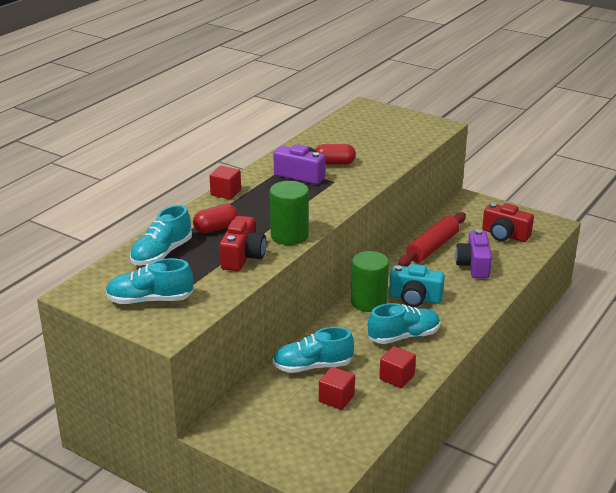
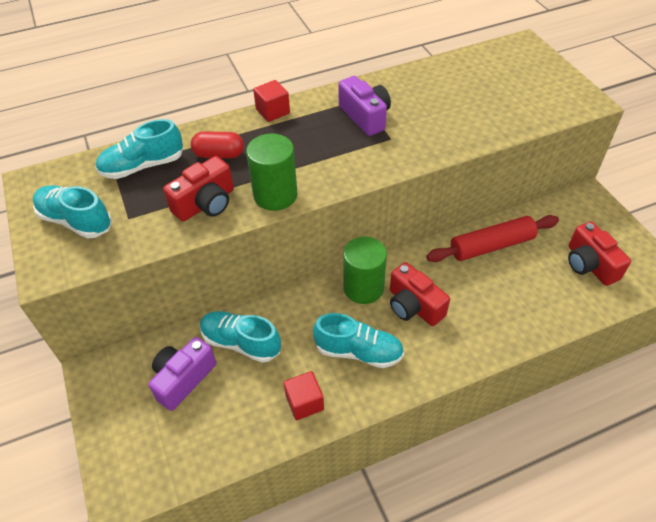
camera: 35 degrees right, 20 degrees up
red capsule [315,144,356,165] -> none
red cube [319,367,355,410] -> none
turquoise camera [389,264,445,307] -> red camera [390,262,450,326]
purple camera [455,230,492,279] -> purple camera moved to [148,337,216,411]

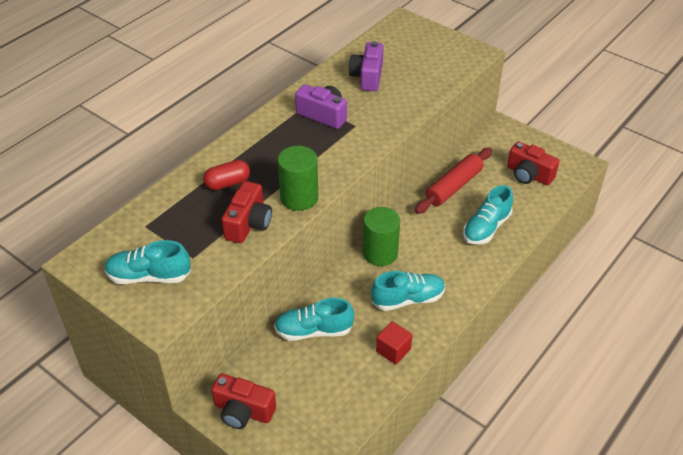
camera: 30 degrees left, 5 degrees down
turquoise shoe [95,119,183,179] -> turquoise shoe moved to [463,185,513,244]
purple camera [148,337,216,411] -> purple camera moved to [349,41,383,91]
red cube [253,80,290,122] -> none
red camera [390,262,450,326] -> red camera moved to [211,374,276,429]

